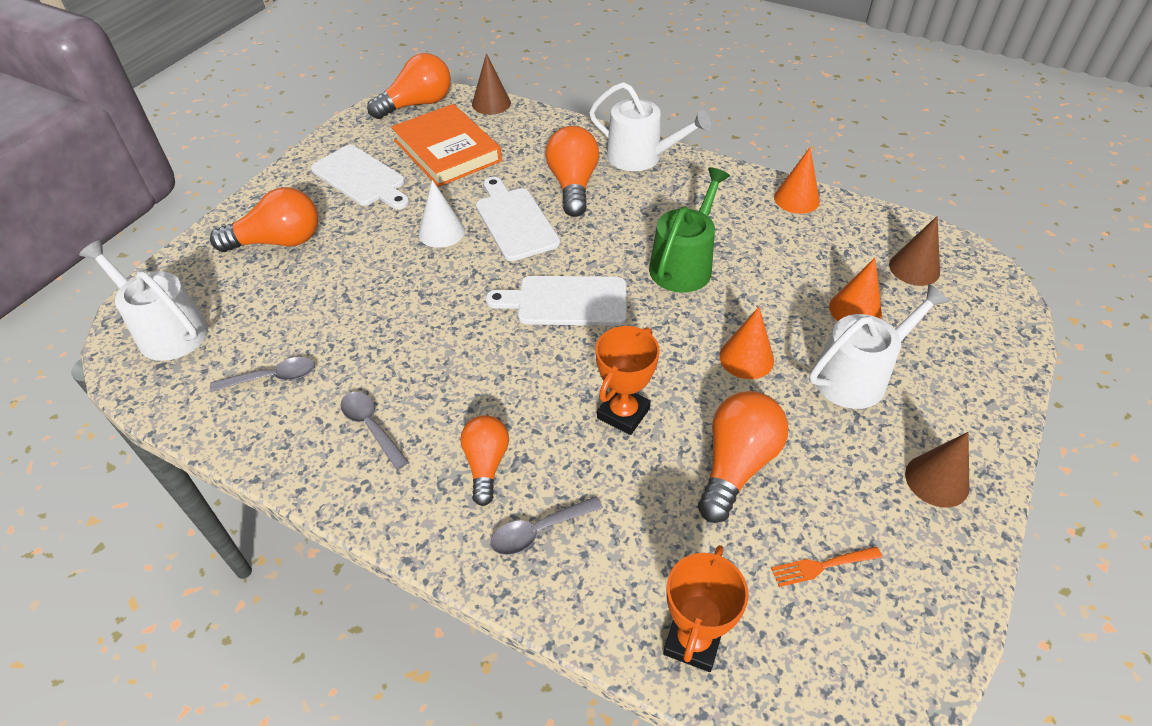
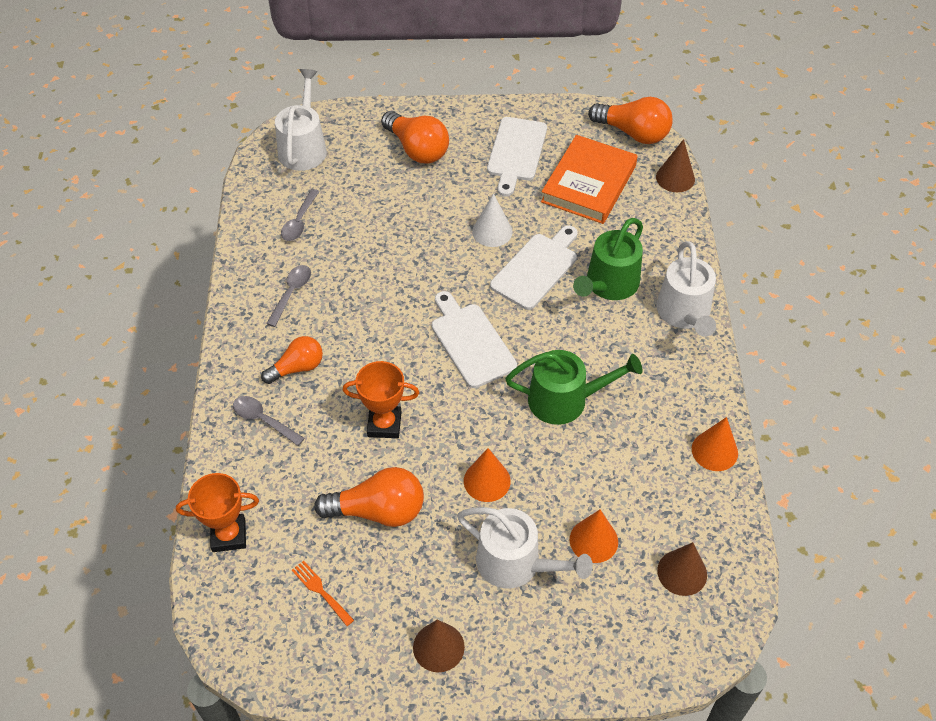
camera: 60 degrees right, 5 degrees up
grey spoon [210,357,315,392] -> grey spoon turned 60 degrees clockwise [281,189,319,241]
orange light bulb [546,126,599,217] -> green watering can [573,218,643,300]

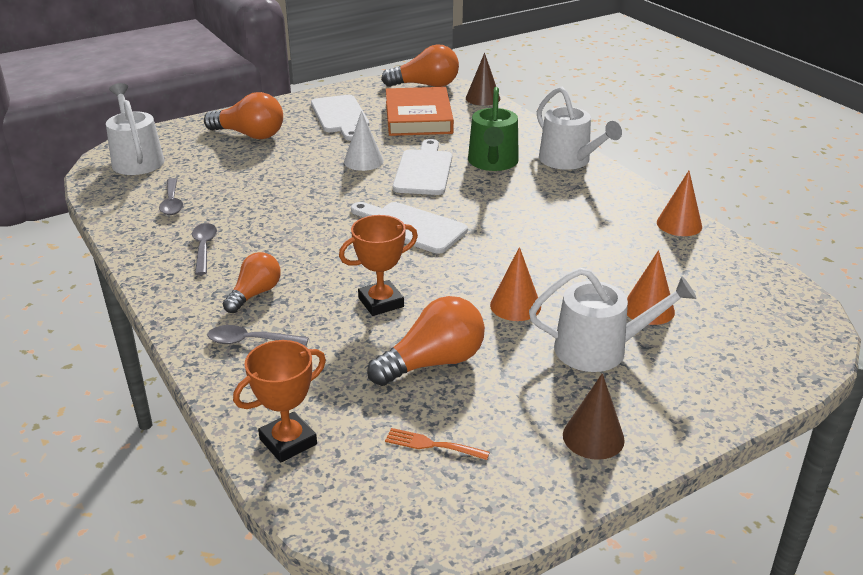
camera: 30 degrees left, 20 degrees down
green watering can [506,350,643,425] -> none
brown cone [657,542,707,596] -> none

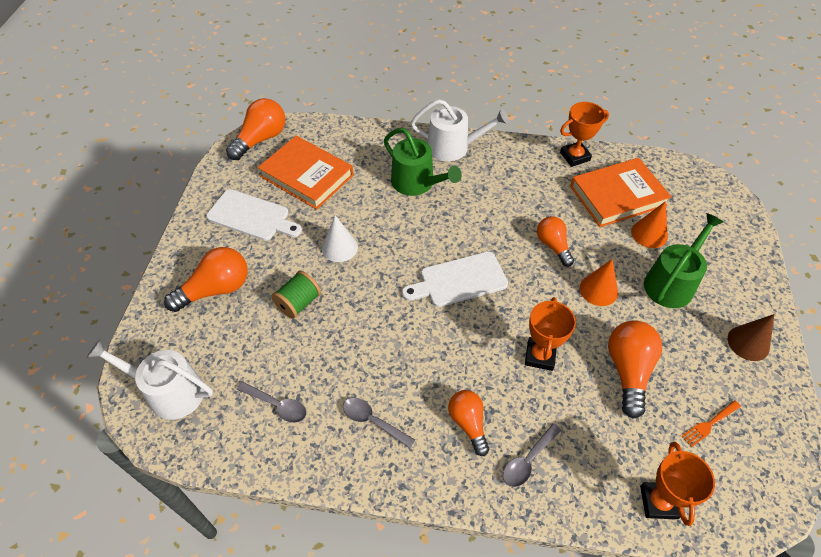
camera: 50 degrees left, 20 degrees up
white cutting board [393,139,452,195] -> none
brown cone [466,53,500,106] -> none
white watering can [529,268,697,372] -> green watering can [644,213,723,308]
orange cone [657,171,702,236] -> orange trophy [560,102,609,167]
none -> green spool [272,271,321,319]
none -> orange light bulb [537,216,574,267]
none -> orange book [570,158,672,227]

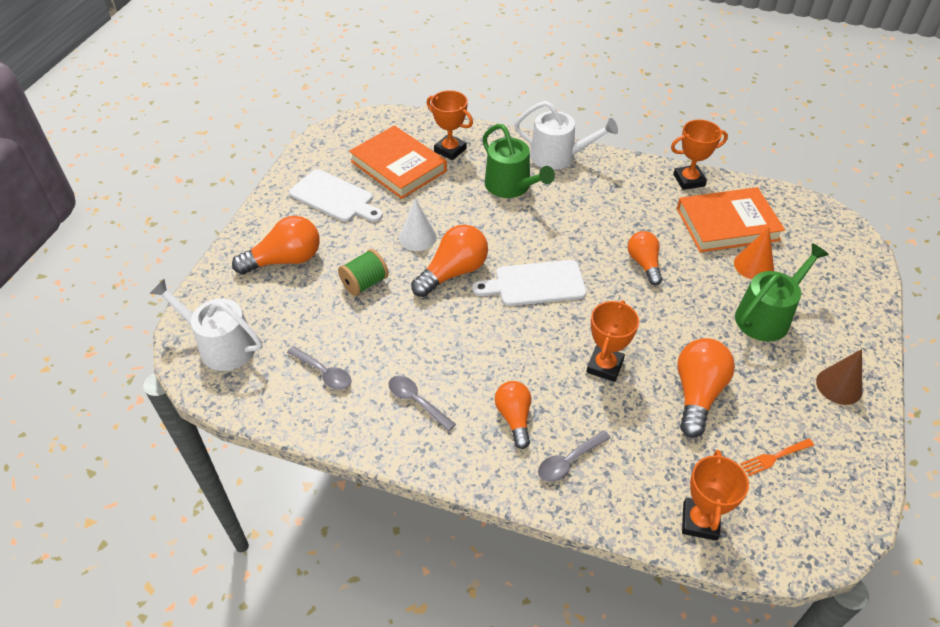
camera: 10 degrees right, 5 degrees down
orange light bulb [226,98,285,160] -> orange light bulb moved to [411,225,488,297]
orange cone [580,259,618,306] -> none
none -> orange trophy [427,90,473,160]

